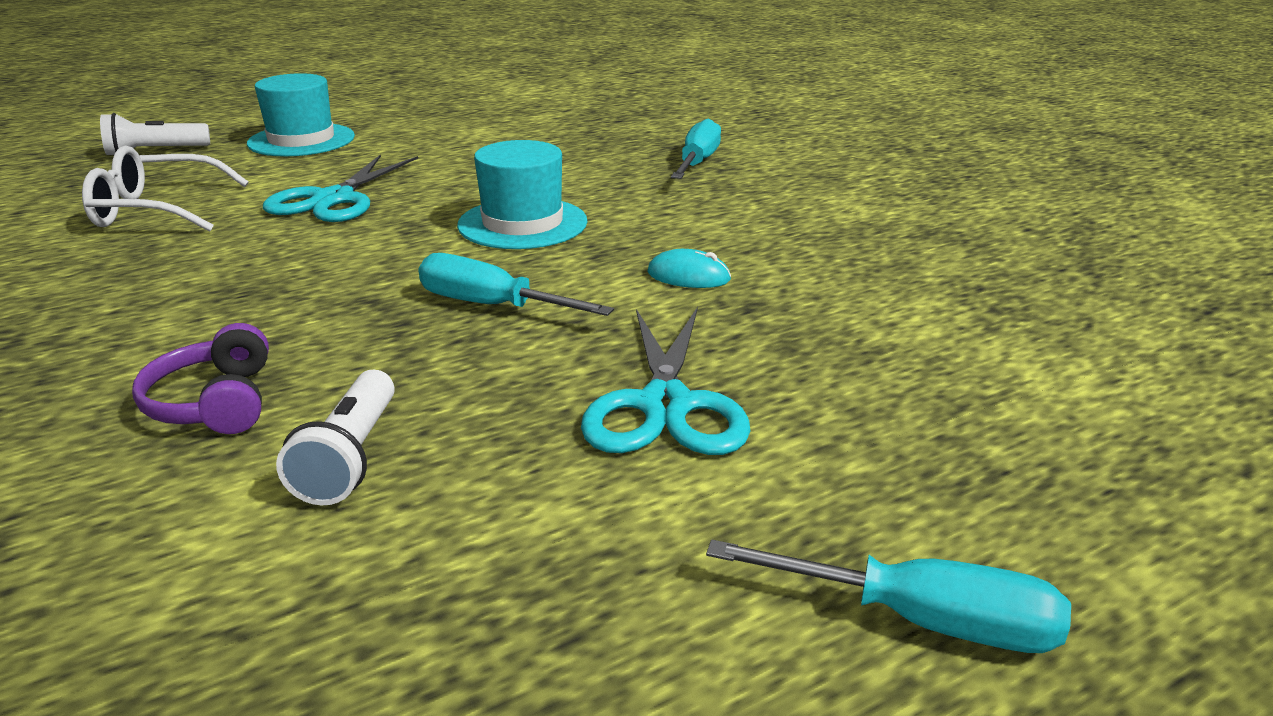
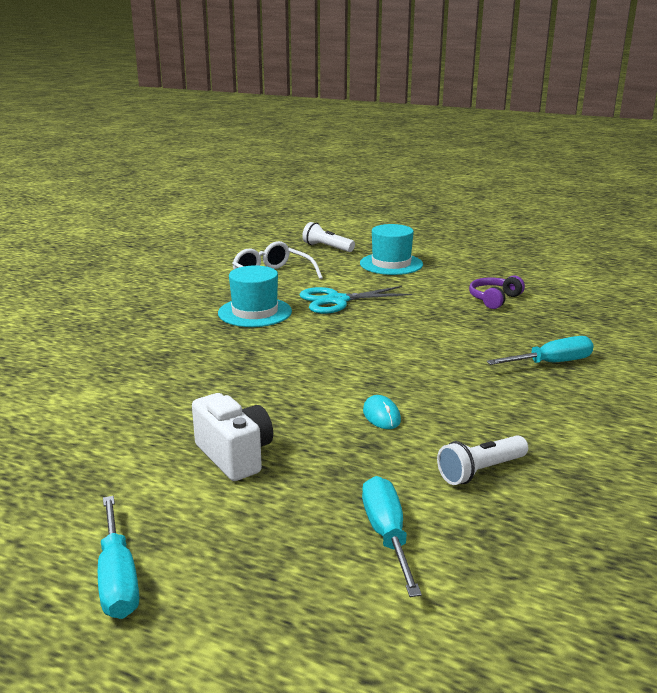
camera: 55 degrees right, 5 degrees down
purple headphones [132,323,269,434] -> purple headphones moved to [469,275,525,309]
white flashlight [276,370,395,505] -> white flashlight moved to [437,435,528,485]
turquoise screwdriver [419,253,614,316] -> turquoise screwdriver moved to [362,476,422,597]
turquoise hat [457,140,588,249] -> turquoise hat moved to [218,265,292,327]
turquoise scissors [581,307,750,455] -> white camera [192,393,273,481]

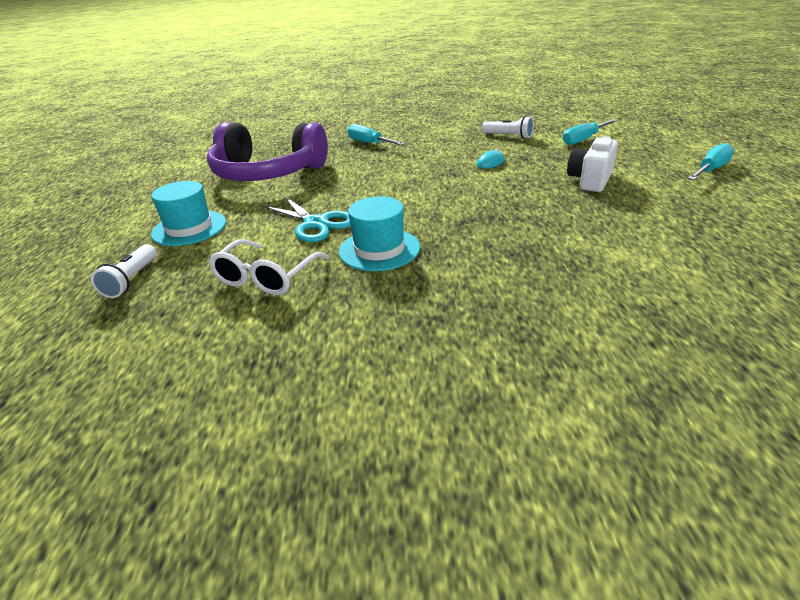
camera: 115 degrees left, 10 degrees up
purple headphones [469,275,525,309] -> purple headphones [207,122,328,181], size x2.46

